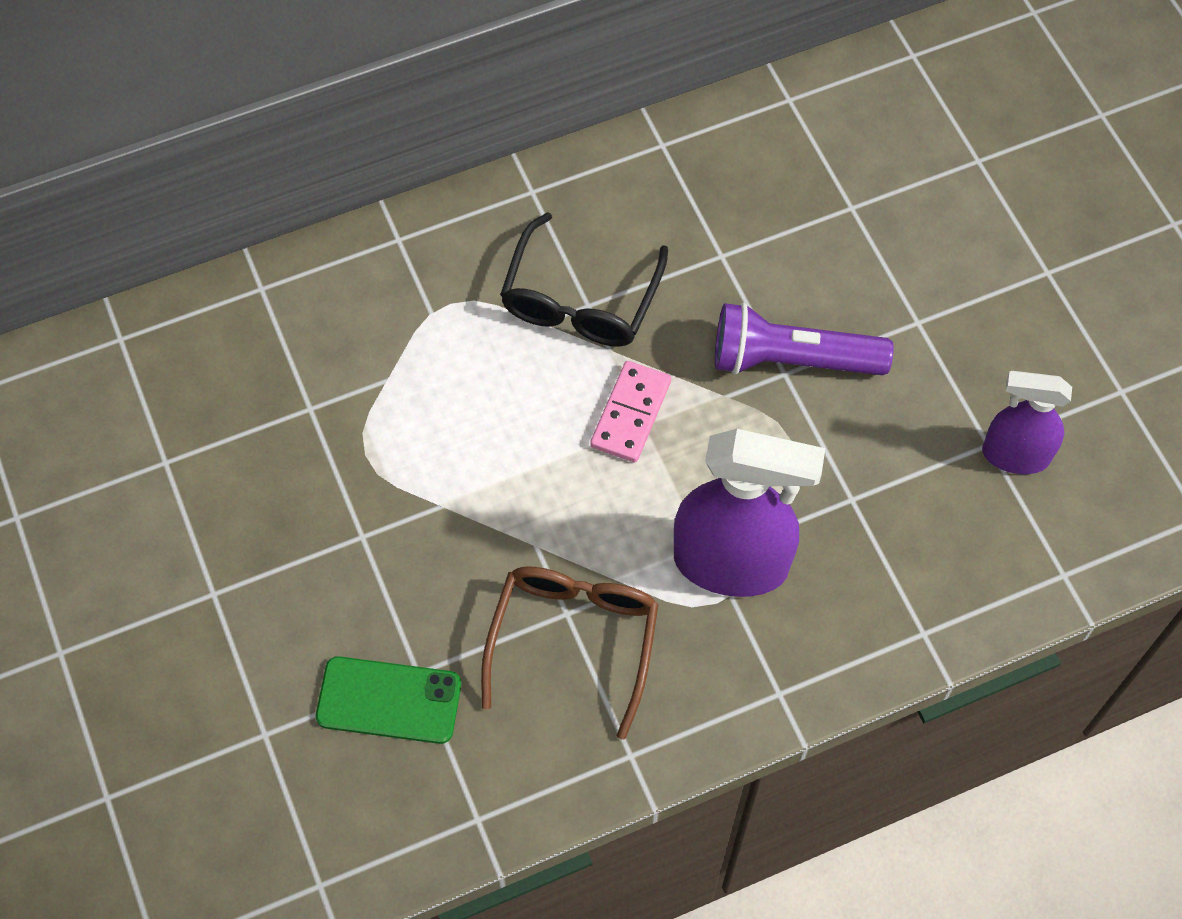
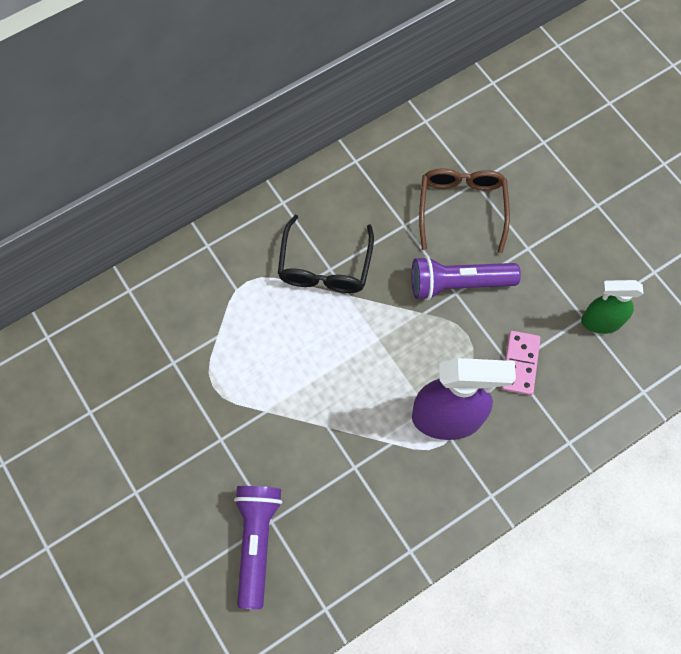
camera: 10 degrees left, 5 degrees up
green phone [316,656,461,744] -> purple flashlight [234,486,282,609]
brown glasses [481,567,659,740] -> brown glasses moved to [419,168,510,253]
pink domino [590,361,671,462] -> pink domino moved to [501,331,541,395]
purple spray bottle [982,371,1072,474] -> green spray bottle [581,280,644,334]

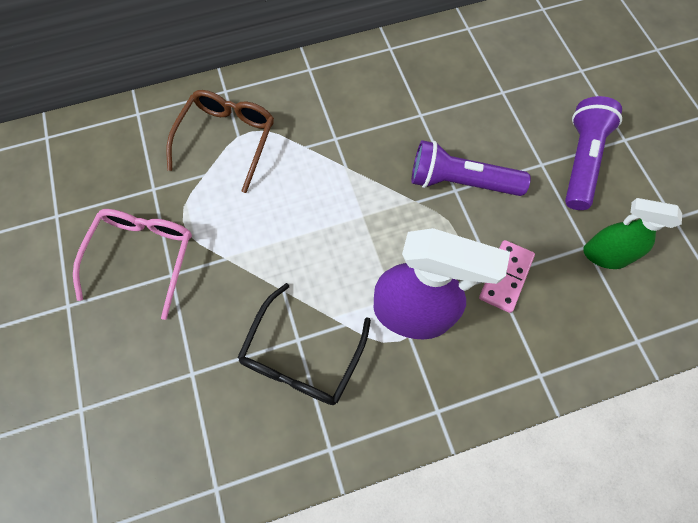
camera: 15 degrees right, 0 degrees up
purple flashlight [234,486,282,609] -> purple flashlight moved to [565,96,622,210]
black glasses [278,215,374,293] -> black glasses moved to [237,283,371,405]
brown glasses [419,168,510,253] -> brown glasses moved to [166,90,274,193]
none -> pink glasses [73,209,192,320]

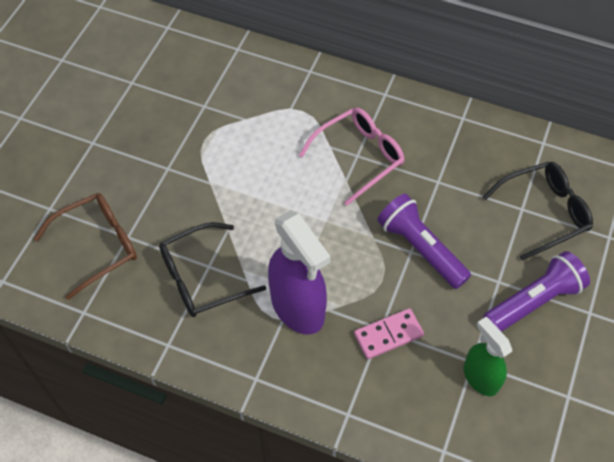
camera: 40 degrees right, 10 degrees down
pink glasses [73,209,192,320] -> pink glasses moved to [299,108,405,206]
brown glasses [166,90,274,193] -> brown glasses moved to [34,193,137,300]
none -> black glasses [482,161,593,260]

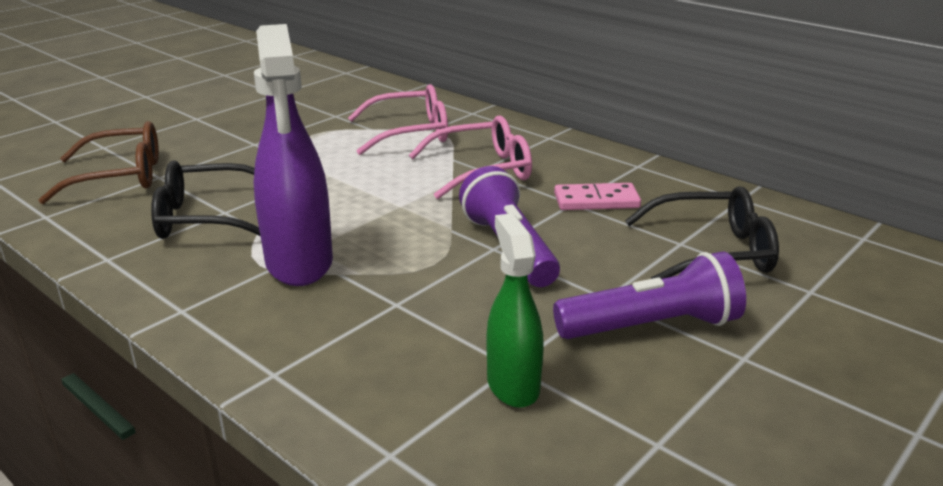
camera: 20 degrees right, 30 degrees down
pink domino [354,308,424,359] -> pink domino moved to [554,183,641,210]
none -> pink glasses [348,84,448,155]

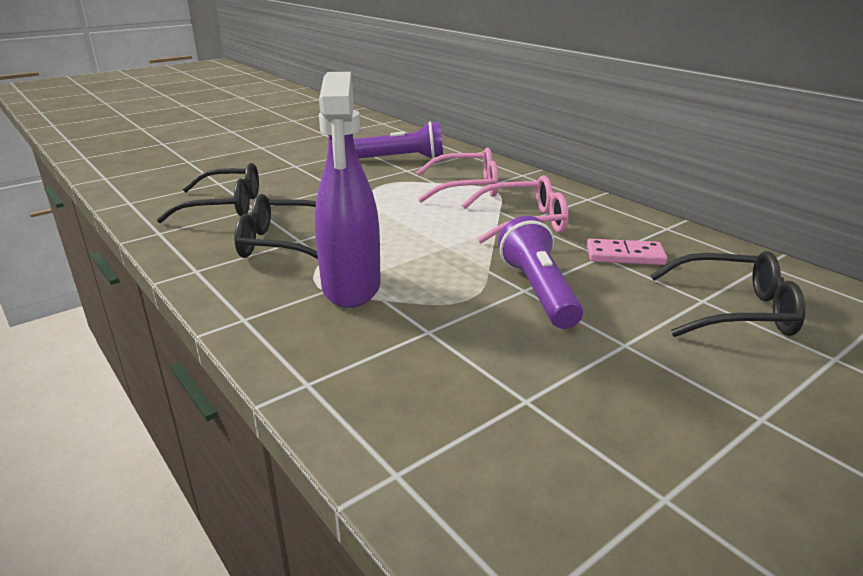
camera: 10 degrees right, 0 degrees up
brown glasses [38,121,159,204] -> black glasses [157,163,259,223]
green spray bottle [487,213,544,408] -> none
purple flashlight [553,252,746,339] -> purple flashlight moved to [353,122,443,159]

